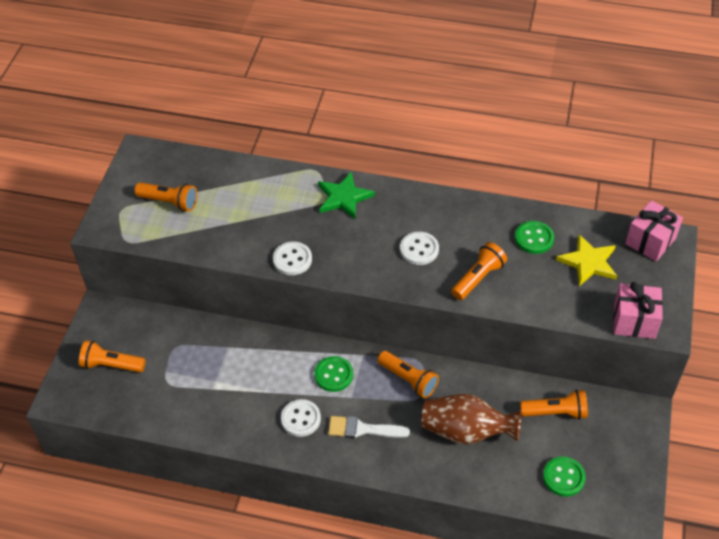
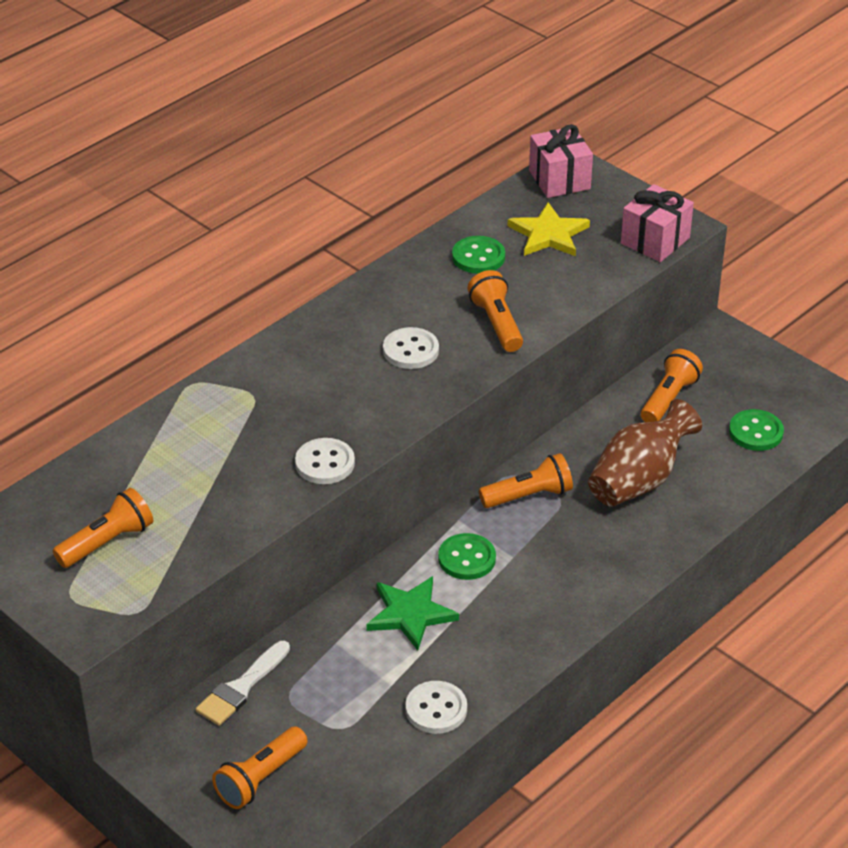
camera: 60 degrees left, 10 degrees down
white button [281,399,321,437] -> white button moved to [406,681,467,734]
green star [318,171,375,219] -> green star moved to [366,576,459,650]
white brush [328,416,410,438] -> white brush moved to [196,641,290,726]

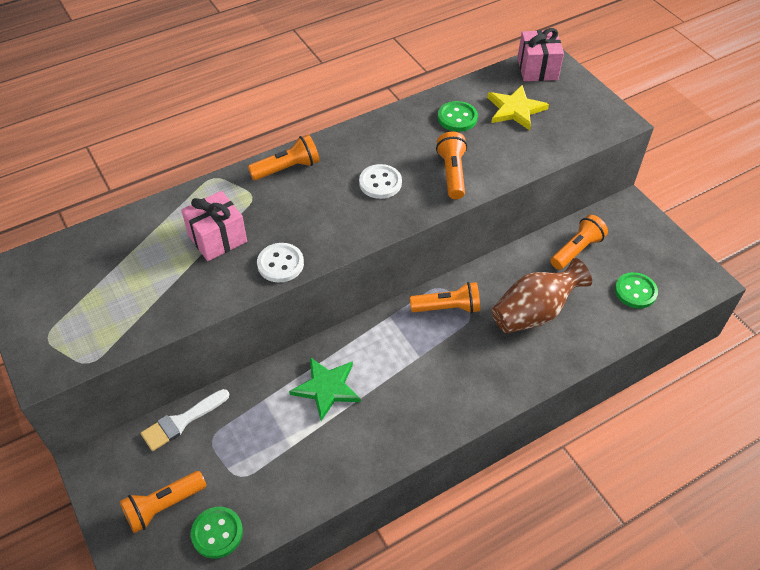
camera: 15 degrees right, 10 degrees up
orange flashlight [53,488,153,568] -> orange flashlight moved to [248,134,320,180]
white button [406,681,467,734] -> none
green button [438,533,496,580] -> green button moved to [191,506,243,559]
pink gift [621,184,694,262] -> pink gift moved to [181,191,247,261]

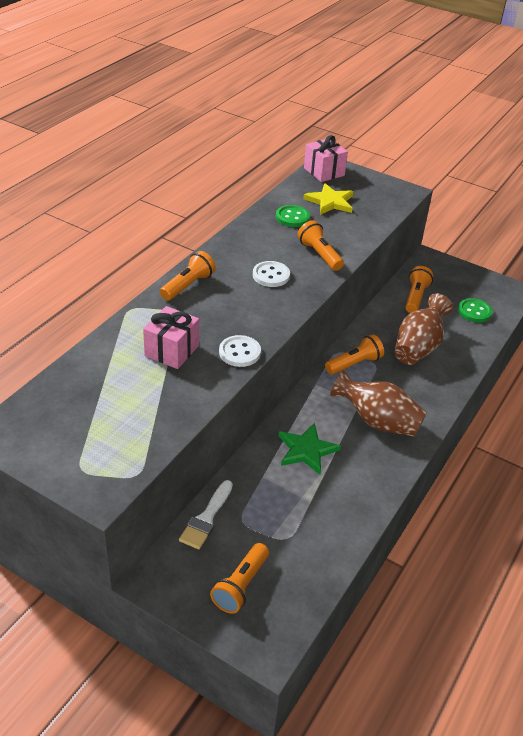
camera: 30 degrees left, 10 degrees down
green button [191,506,243,559] -> none
none -> brown vase [330,370,427,437]

